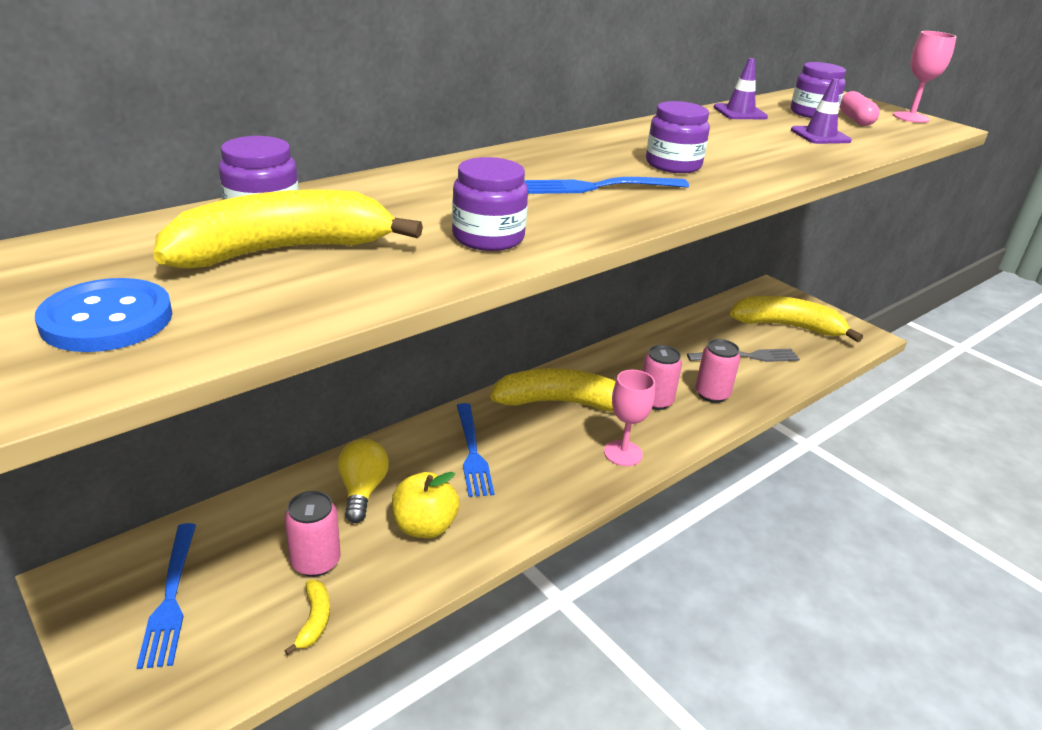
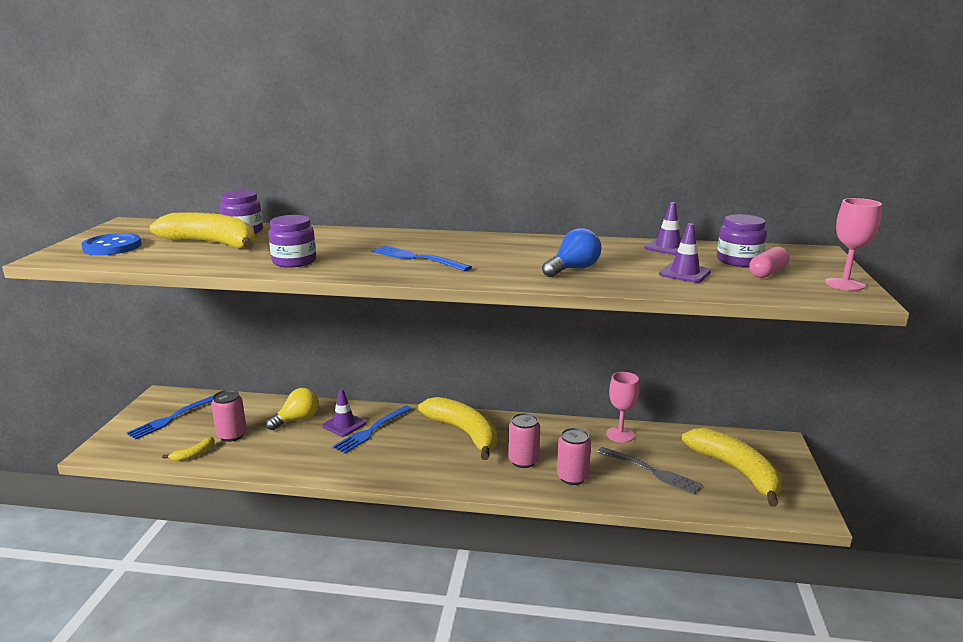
camera: 50 degrees right, 10 degrees down
yellow apple [392,472,459,538] -> none
pink goblet [604,370,655,466] -> pink goblet moved to [606,372,639,442]
purple jar [646,101,710,173] -> none
none -> purple traffic cone [322,389,366,437]
none -> blue light bulb [542,228,602,277]

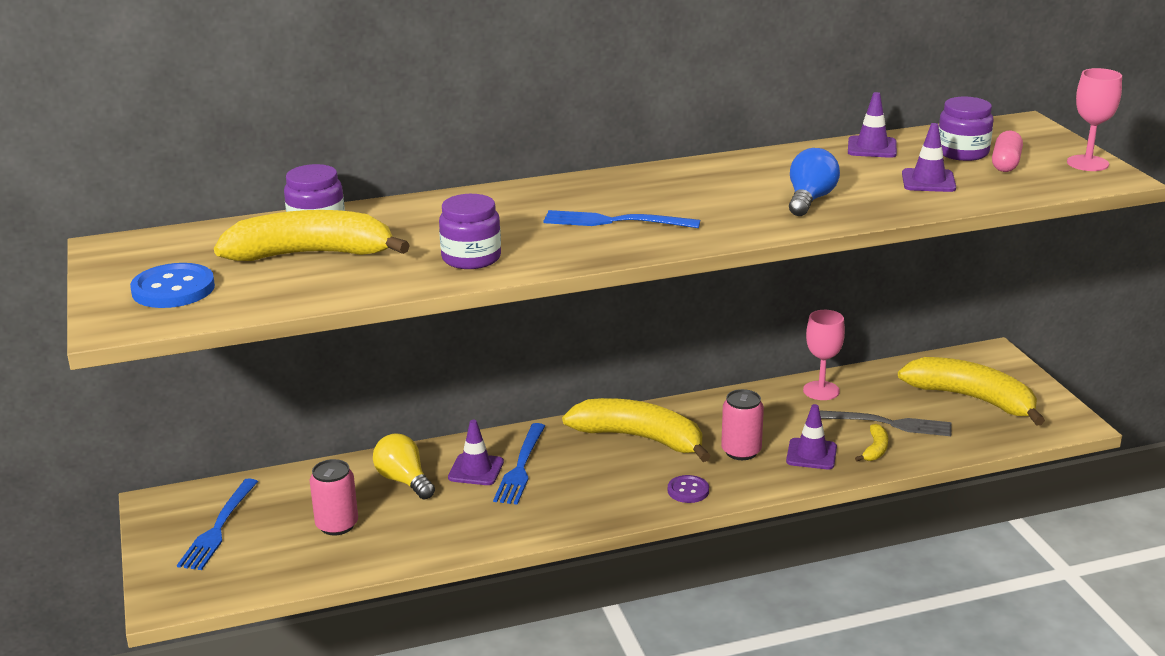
camera: 25 degrees left, 5 degrees up
yellow banana [162,437,215,461] -> yellow banana moved to [855,424,888,461]
yellow light bulb [266,388,319,430] -> yellow light bulb turned 60 degrees counterclockwise [373,433,435,499]
pink can [557,428,591,485] -> purple traffic cone [786,404,837,469]
none -> purple button [668,475,709,503]

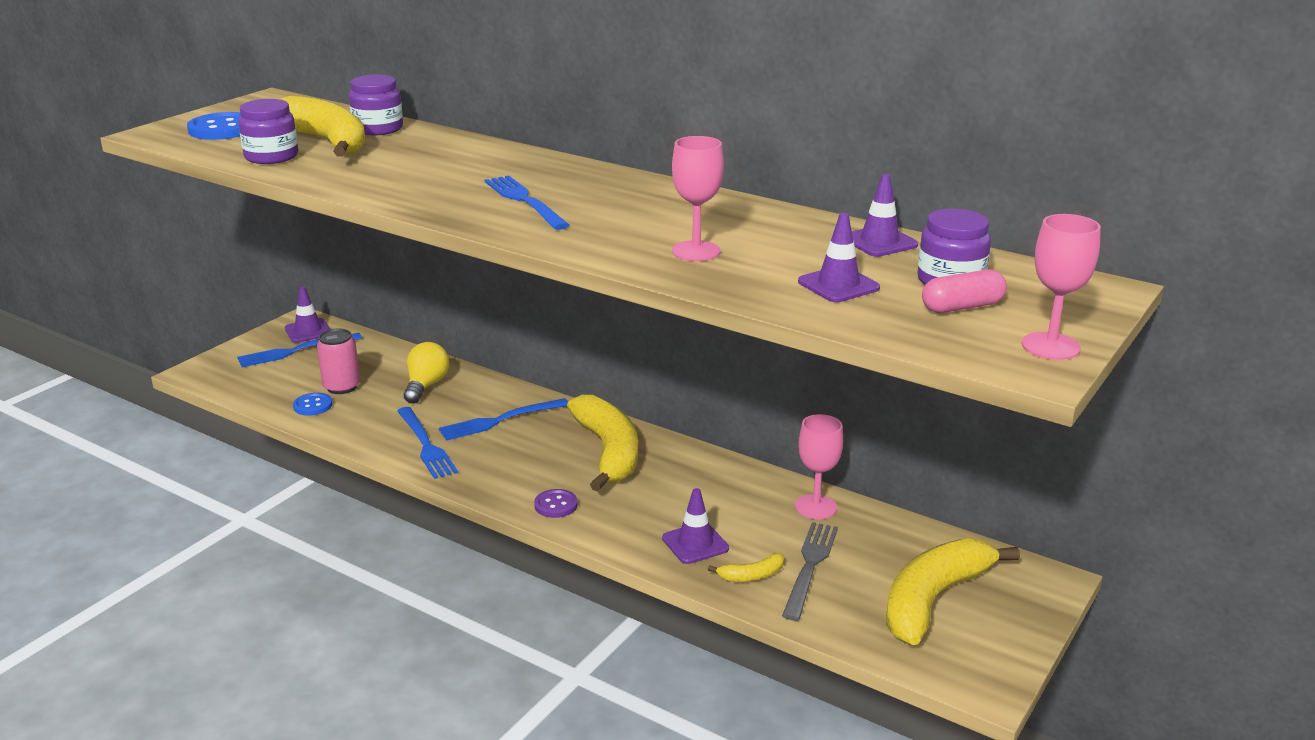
camera: 50 degrees right, 0 degrees up
purple jar [439,194,501,269] -> purple jar moved to [238,99,298,164]
purple traffic cone [448,420,504,485] -> purple traffic cone moved to [285,286,330,343]
pink can [721,389,764,460] -> none
blue light bulb [789,148,840,216] -> pink goblet [672,136,724,261]
grey fork [819,410,951,436] -> grey fork turned 135 degrees counterclockwise [782,522,838,621]
yellow banana [898,357,1045,426] -> yellow banana turned 135 degrees counterclockwise [886,538,1020,645]
none -> blue button [293,393,332,416]
none -> blue fork [397,407,458,479]

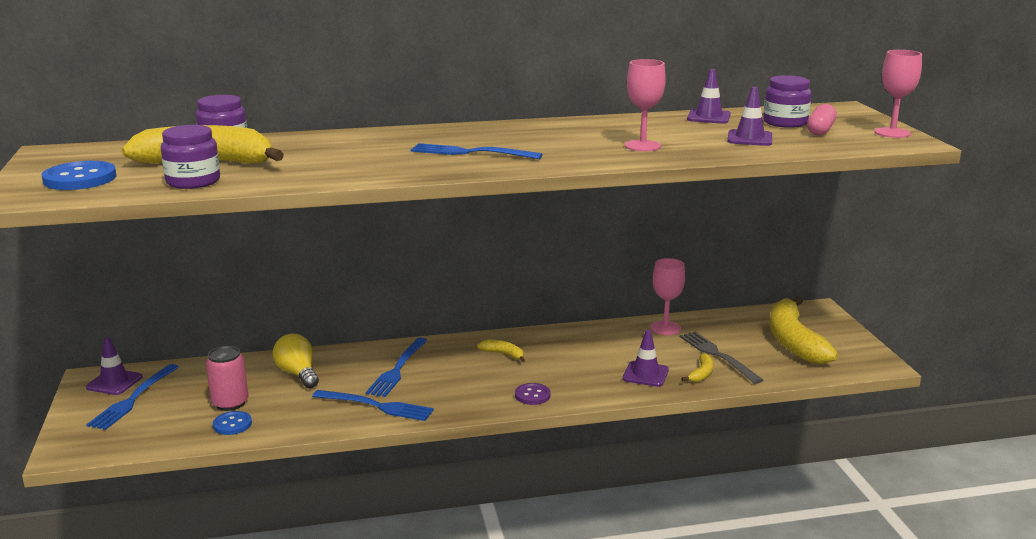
camera: 45 degrees left, 5 degrees down
yellow banana [567,395,638,491] -> yellow banana [477,340,525,362], size x0.42

